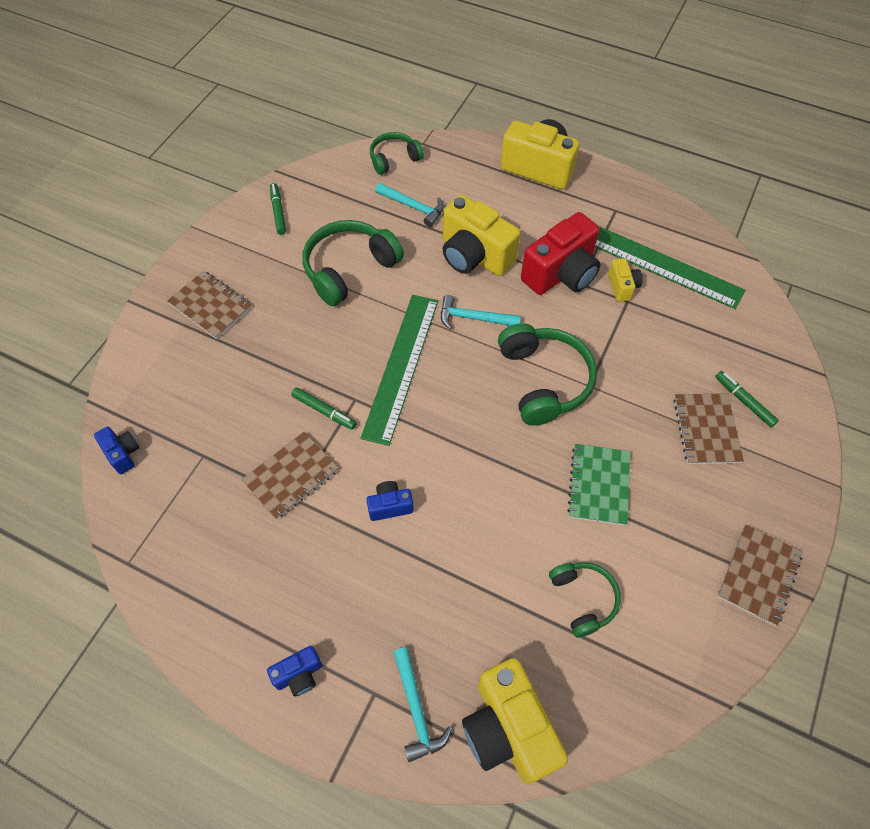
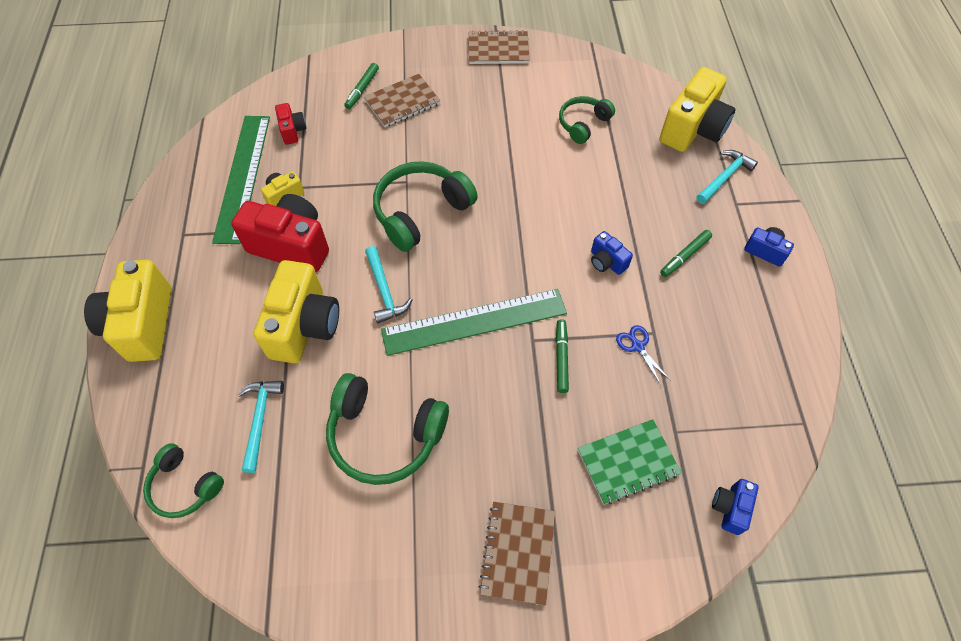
camera: 120 degrees left, 0 degrees up
brown notebook [241,432,338,520] -> blue scissors [616,325,670,385]
green marker [270,183,286,235] -> green marker moved to [660,230,712,277]
green notebook [567,444,630,526] -> green notebook moved to [578,419,682,505]
none -> red camera [275,103,307,145]

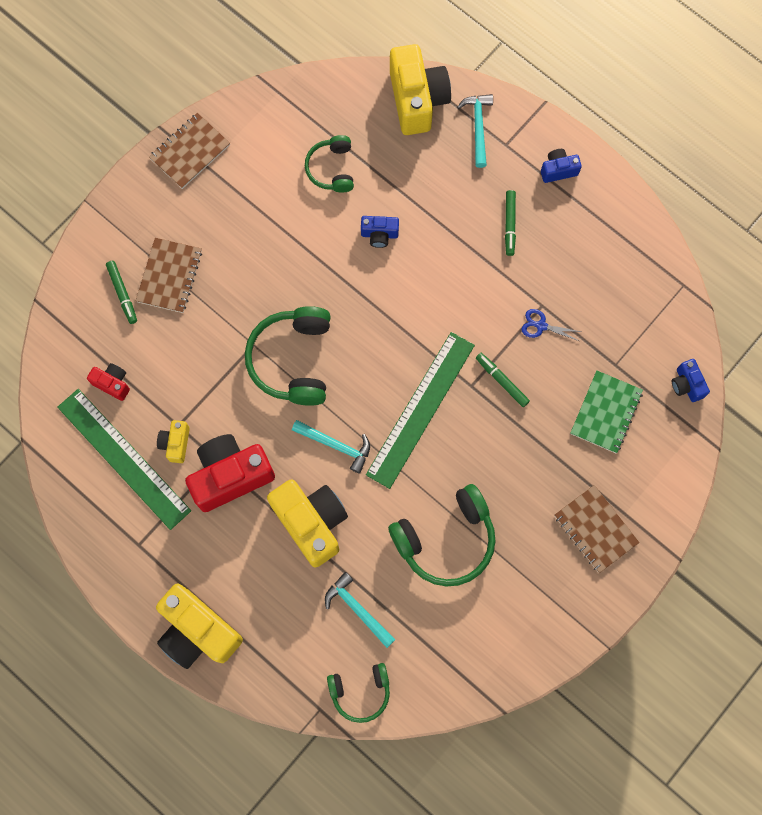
camera: 45 degrees left, 15 degrees up
blue camera [591,231,633,275] -> blue camera moved to [361,216,399,248]

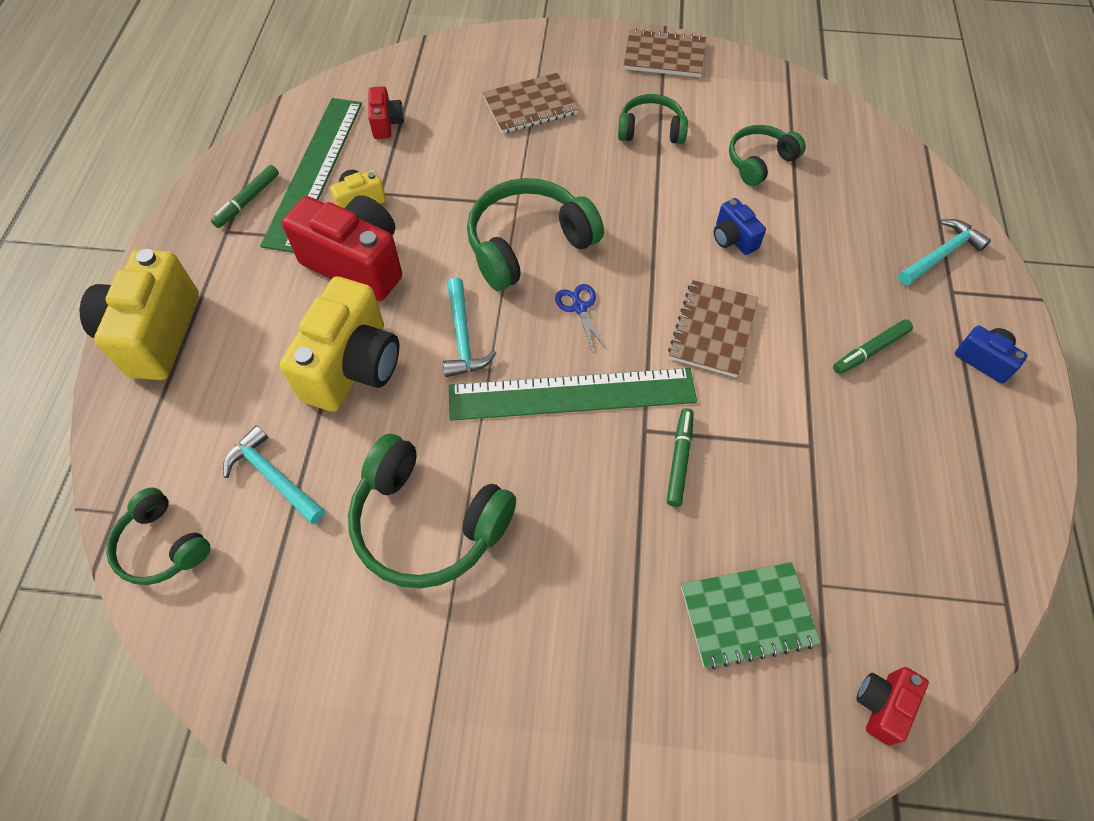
camera: 55 degrees right, 15 degrees down
green marker [106,261,137,324] -> green marker moved to [211,165,279,228]
turquoise hammer [325,572,396,648] -> turquoise hammer turned 60 degrees counterclockwise [223,425,325,524]
yellow camera [390,44,451,135] -> none
blue scissors [522,309,581,341] -> blue scissors moved to [555,284,607,353]
brown notebook [554,485,640,573] -> brown notebook moved to [668,280,758,377]
blue camera [672,359,710,402] -> red camera [856,667,929,745]
none -> green headphones [618,94,688,144]

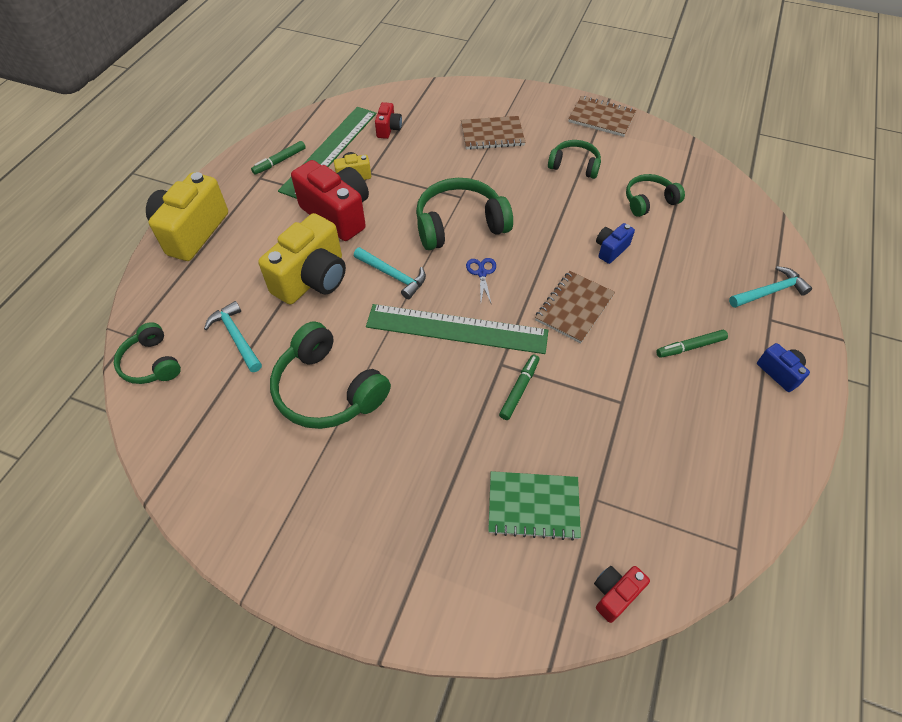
camera: 15 degrees right, 5 degrees down
turquoise hammer [443,277,496,377] -> turquoise hammer turned 60 degrees counterclockwise [354,247,426,299]
blue camera [714,198,766,255] -> blue camera turned 60 degrees clockwise [596,223,635,264]

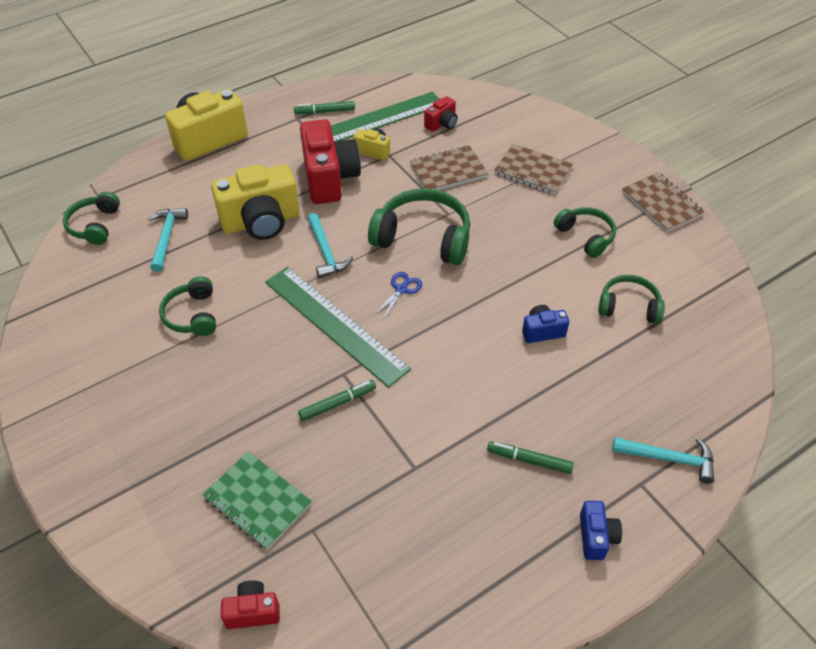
camera: 35 degrees right, 5 degrees down
green headphones [270,321,391,429] -> green headphones [159,276,216,336], size x0.60
brown notebook [535,271,615,343] -> brown notebook moved to [410,145,488,190]

